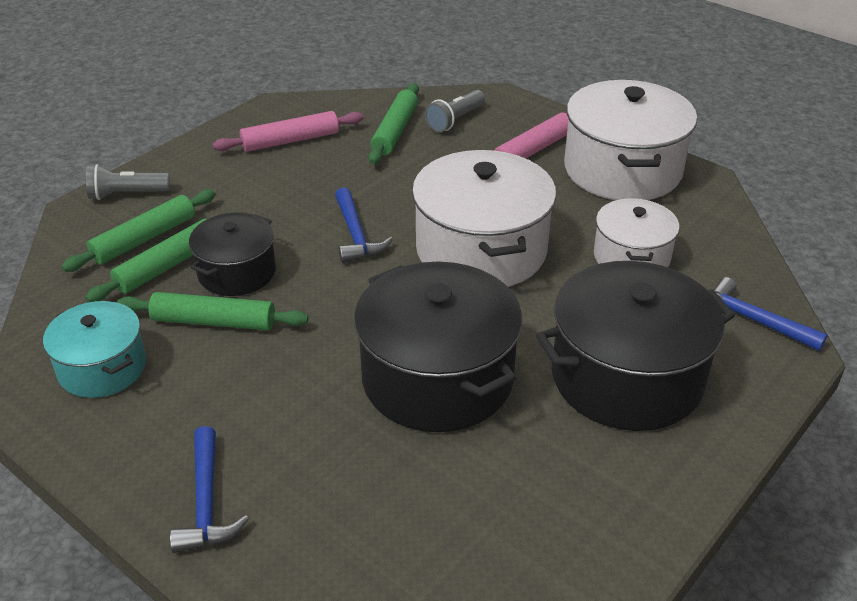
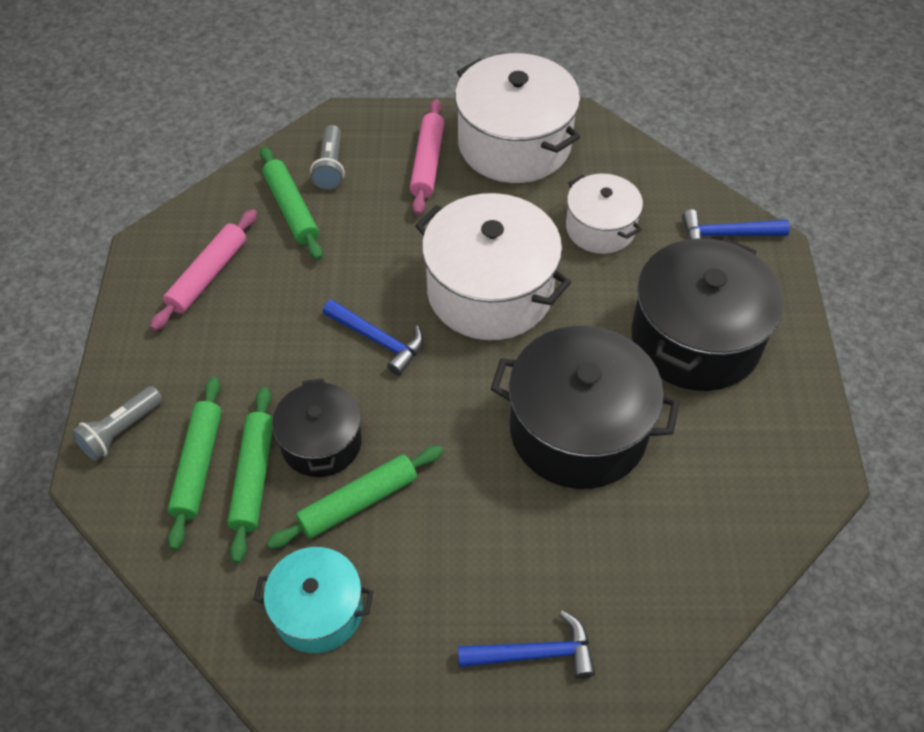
camera: 40 degrees left, 15 degrees up
blue hammer [170,426,249,553] -> blue hammer turned 45 degrees counterclockwise [458,610,595,679]

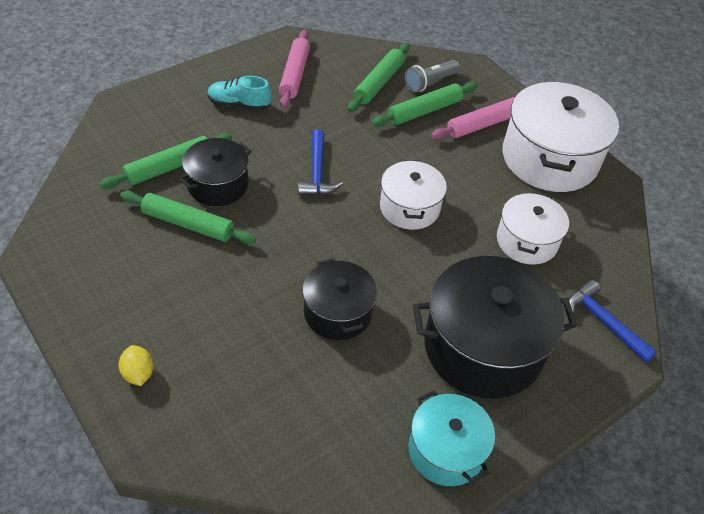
camera: 50 degrees right, 5 degrees down
grey flashlight [72,386,163,461] -> none
pink rolling pin [150,209,257,331] -> pink rolling pin turned 75 degrees counterclockwise [279,30,310,109]
green rolling pin [168,376,222,550] -> green rolling pin moved to [371,82,478,127]
turquoise pot [253,547,374,653] -> turquoise pot moved to [409,390,495,486]
white pot [415,193,571,340] -> white pot [380,160,447,230], size x0.58
blue hammer [458,610,595,679] -> yellow lemon [119,345,153,386]
black pot [491,326,680,489] -> black pot [302,258,377,340], size x0.58
none -> turquoise shoe [208,76,272,111]

